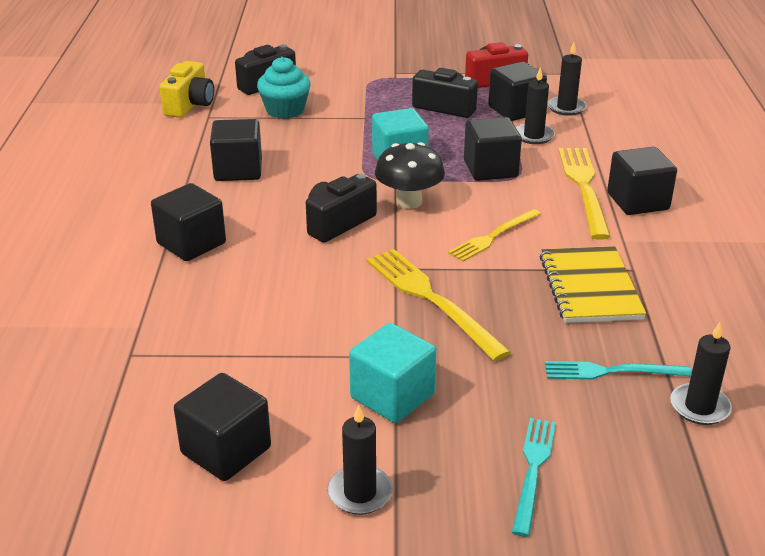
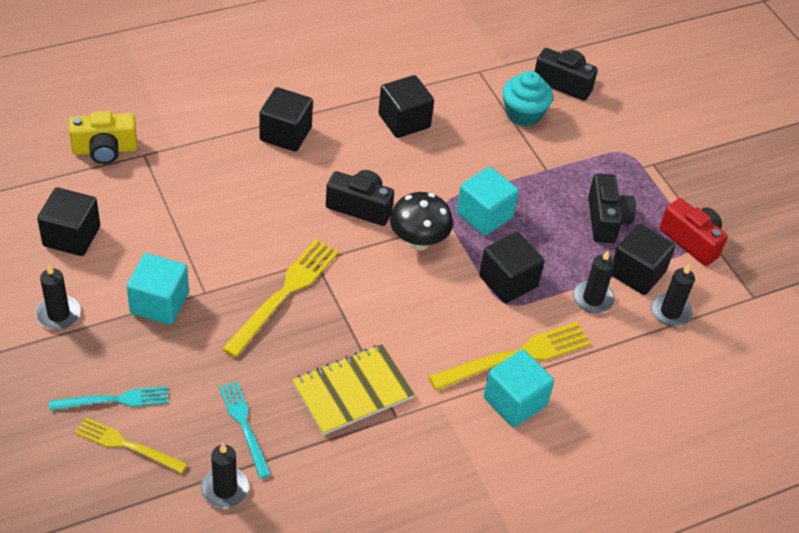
camera: 60 degrees right, 15 degrees up
yellow camera [159,61,214,118] -> yellow camera moved to [69,111,137,164]
yellow fork [448,209,541,262] -> yellow fork moved to [75,417,187,474]
black cube [607,147,677,215] -> turquoise cube [483,350,554,427]

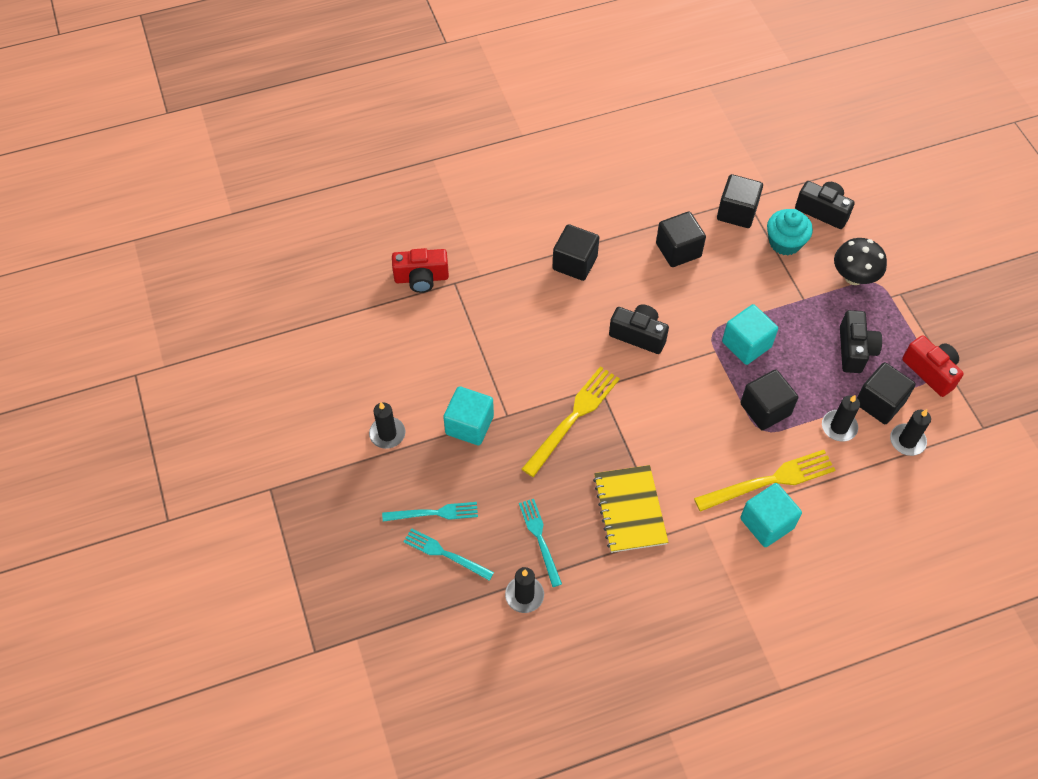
camera: 10 degrees right, 10 degrees up
black cube [37,188,100,256] -> black cube moved to [717,174,763,228]
yellow camera [69,111,137,164] -> red camera [392,248,449,293]
yellow fork [75,417,187,474] -> turquoise fork [403,528,494,581]
yellow notebook [292,344,415,435] -> yellow notebook turned 75 degrees counterclockwise [593,465,668,553]
black mushroom [390,192,453,251] -> black mushroom moved to [834,238,887,285]

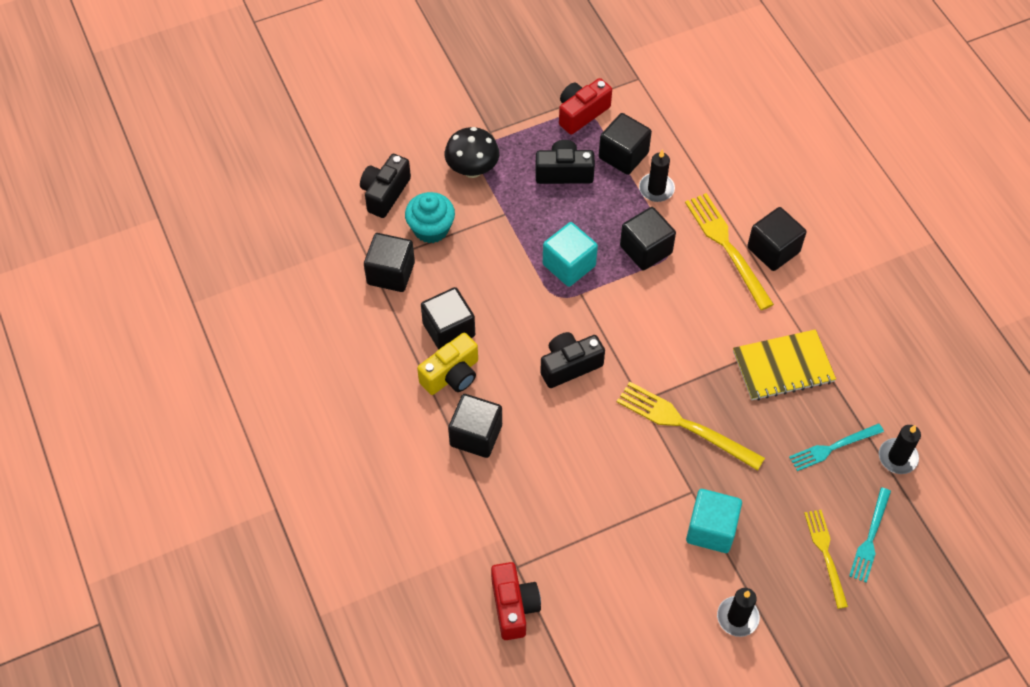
camera: 95 degrees left, 0 degrees up
turquoise fork [382,502,478,522] -> yellow fork [804,510,848,609]
black camera [609,304,669,354] -> black camera turned 45 degrees clockwise [540,332,605,388]
turquoise cube [740,483,802,547] -> black cube [747,207,806,271]
black candle [890,409,931,456] -> none
none -> yellow camera [417,333,478,395]

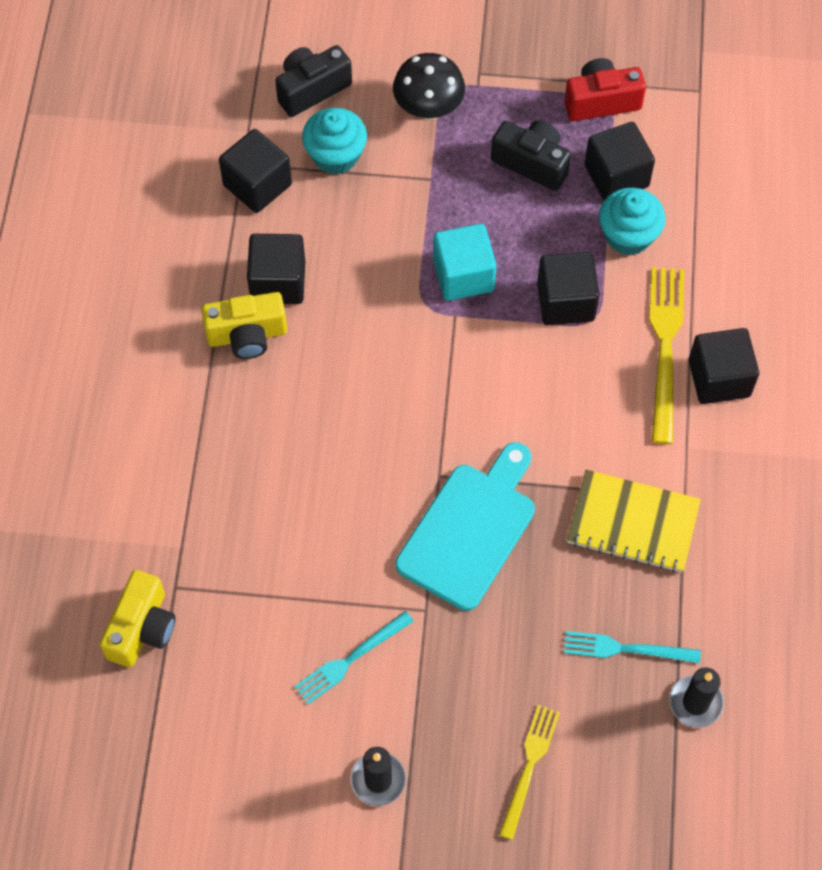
camera: 30 degrees right, 5 degrees up
black cube [448,394,502,458] -> none
red camera [491,562,541,640] -> yellow camera [100,570,175,668]
black camera [540,332,605,388] -> none
yellow fork [617,381,765,471] -> turquoise cutting board [395,442,535,611]
black candle [639,149,675,202] -> turquoise cupcake [599,188,666,255]
turquoise cube [686,489,742,553] -> none
turquoise fork [849,487,891,583] -> turquoise fork moved to [294,611,414,704]

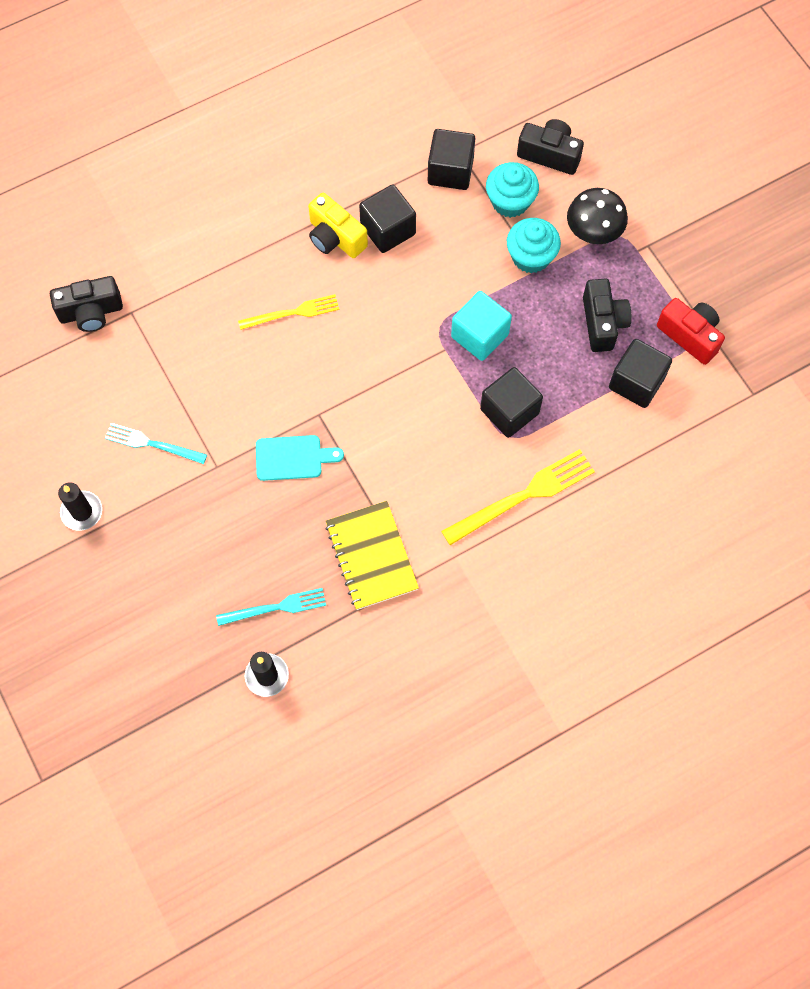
camera: 55 degrees right, 5 degrees up
yellow camera [100,570,175,668] -> black camera [50,276,123,332]
turquoise cutting board [395,442,535,611] -> turquoise cutting board [256,435,344,481], size x0.60
yellow fork [499,705,560,840] -> yellow fork moved to [238,294,339,330]
turquoise fork [564,631,701,663] -> turquoise fork turned 105 degrees clockwise [216,588,326,626]
turquoise cupcake [599,188,666,255] -> turquoise cupcake moved to [507,218,561,274]
black cube [689,328,759,404] -> none

